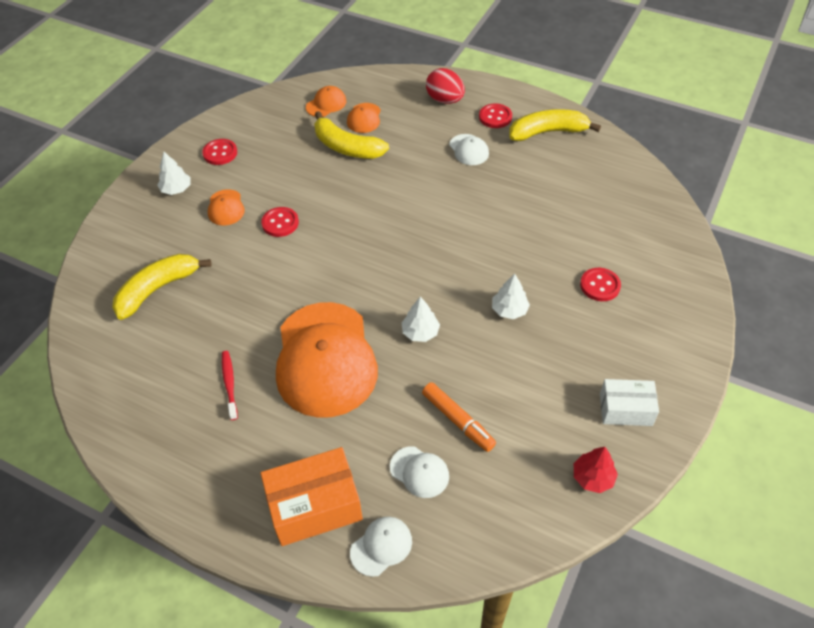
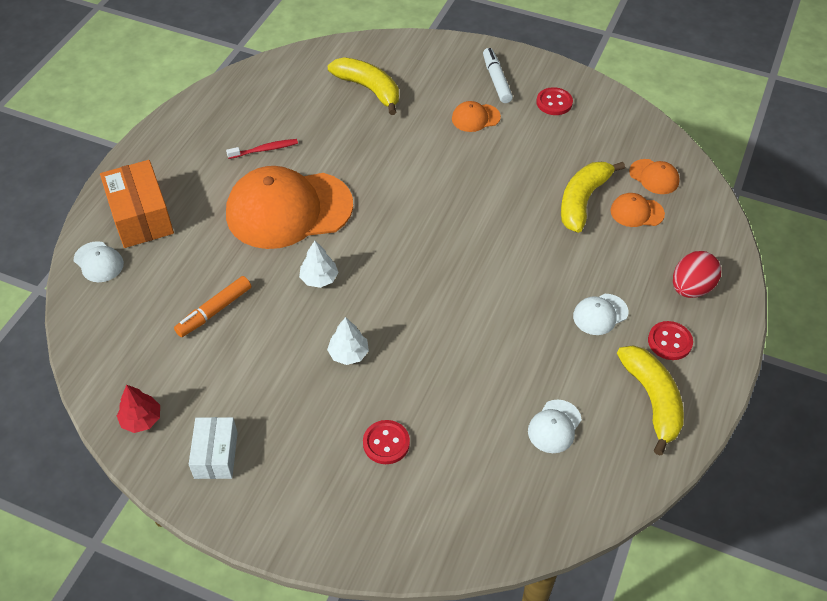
camera: 85 degrees right, 0 degrees up
white tree [157,151,191,195] -> white marker [483,48,513,103]
red button [261,207,299,237] -> none
white cap [390,446,449,498] -> white cap moved to [528,399,582,453]

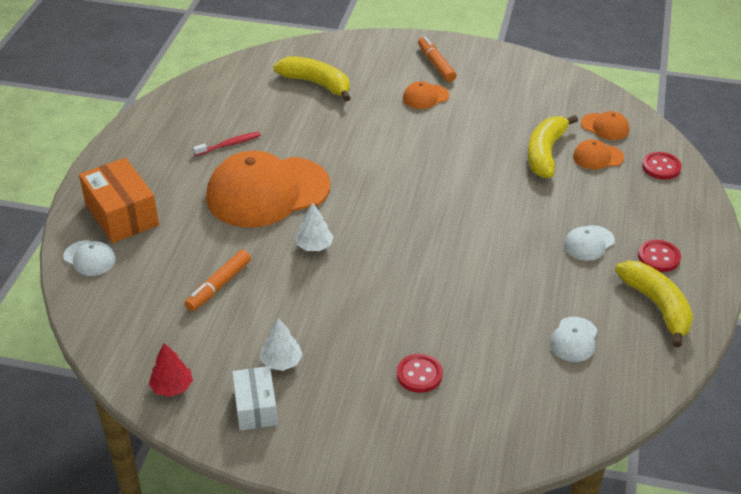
camera: 10 degrees left, 10 degrees down
white tree [327,317,369,365] -> white tree moved to [260,318,303,371]
white marker [483,48,513,103] -> orange marker [418,36,457,82]
red button [536,87,573,115] -> red button moved to [642,152,682,180]
red egg [673,251,721,298] -> none

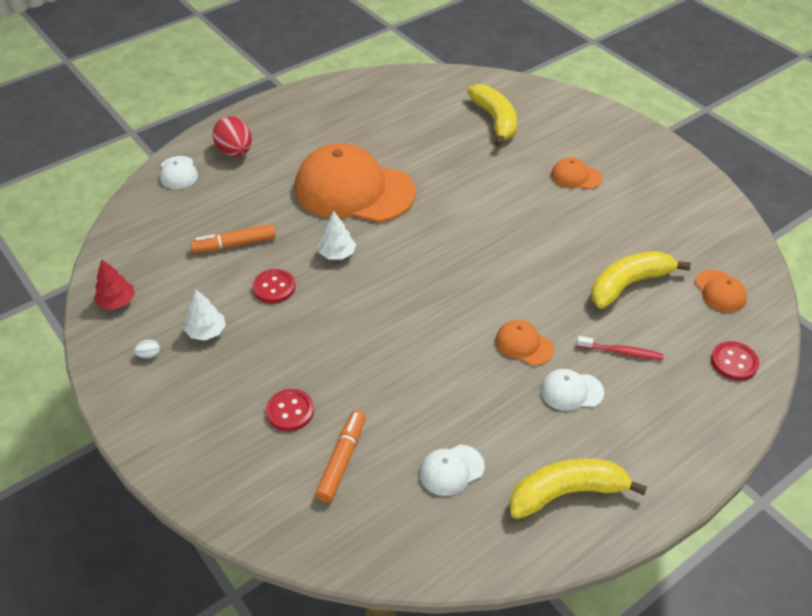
camera: 40 degrees right, 5 degrees up
orange box [79,158,159,243] -> red egg [212,116,252,157]
red toothbrush [193,132,261,156] -> red toothbrush moved to [577,336,664,360]
white box [232,366,278,431] -> white egg [134,340,160,359]
orange marker [418,36,457,82] -> orange marker moved to [315,410,366,502]
orange cap [573,139,624,170] -> orange cap moved to [495,320,554,365]
yellow banana [615,261,693,348] -> yellow banana turned 120 degrees counterclockwise [509,458,647,519]
red button [638,240,681,272] -> red button moved to [253,269,295,303]

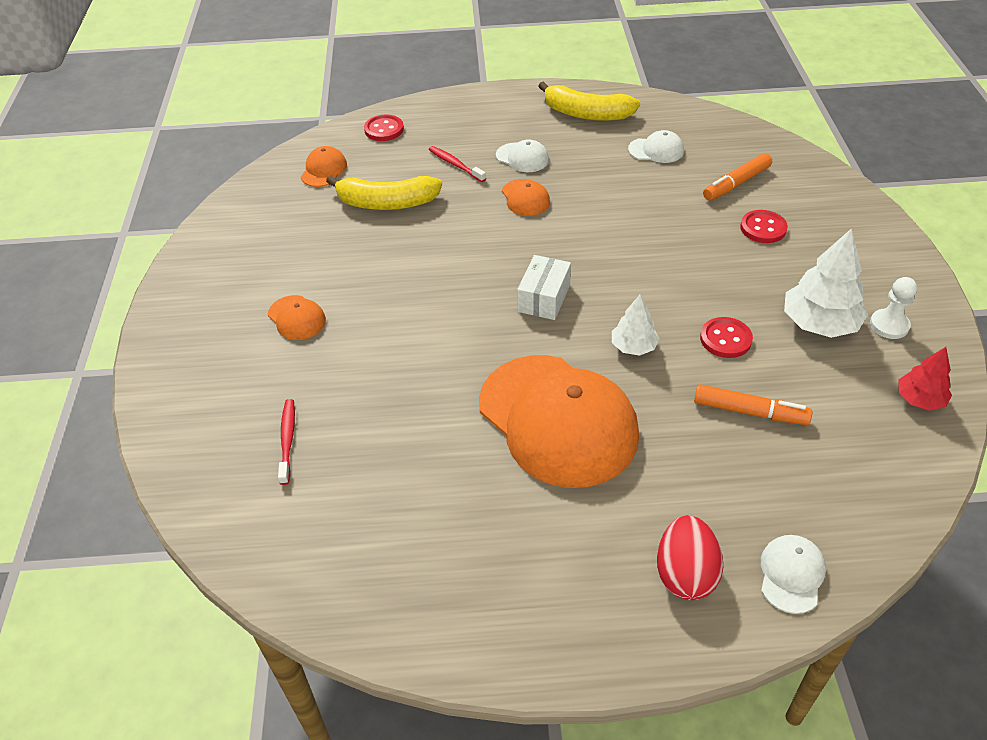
camera: 145 degrees left, 0 degrees up
white egg [134,340,160,359] -> white pawn [870,277,917,339]
white tree [184,289,226,341] -> white tree [784,228,868,338], size x1.71
yellow banana [467,84,517,147] -> red toothbrush [278,399,295,485]
none -> white box [517,255,571,320]

